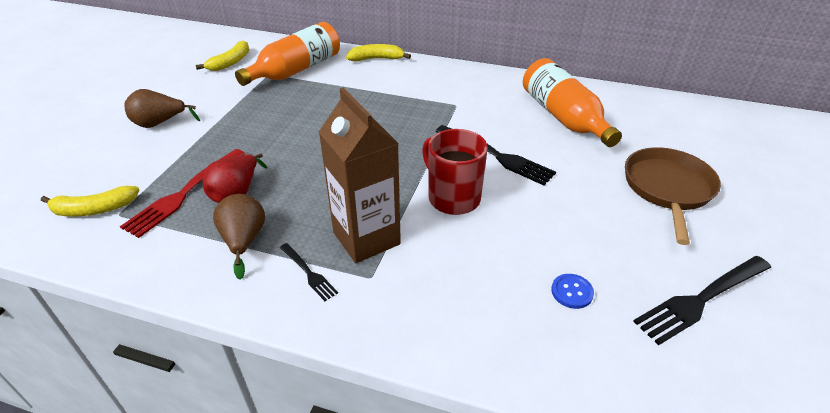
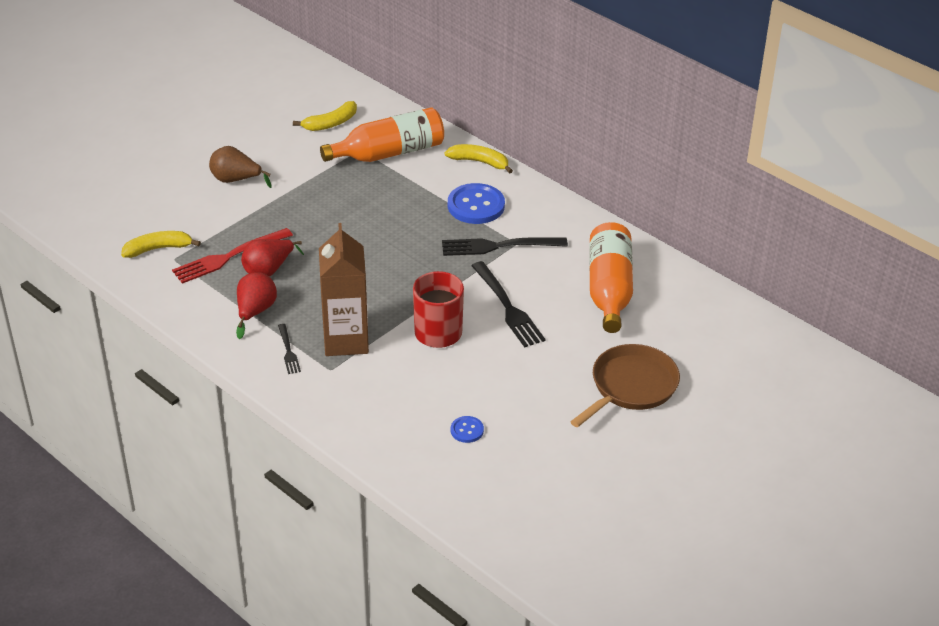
camera: 25 degrees right, 0 degrees up
yellow banana [41,186,139,217] -> yellow banana turned 150 degrees clockwise [121,231,201,258]
brown pear [213,194,265,280] -> red pear [236,272,277,339]
black fork [633,256,771,345] -> black fork moved to [442,237,568,256]
none -> blue button [448,183,505,224]

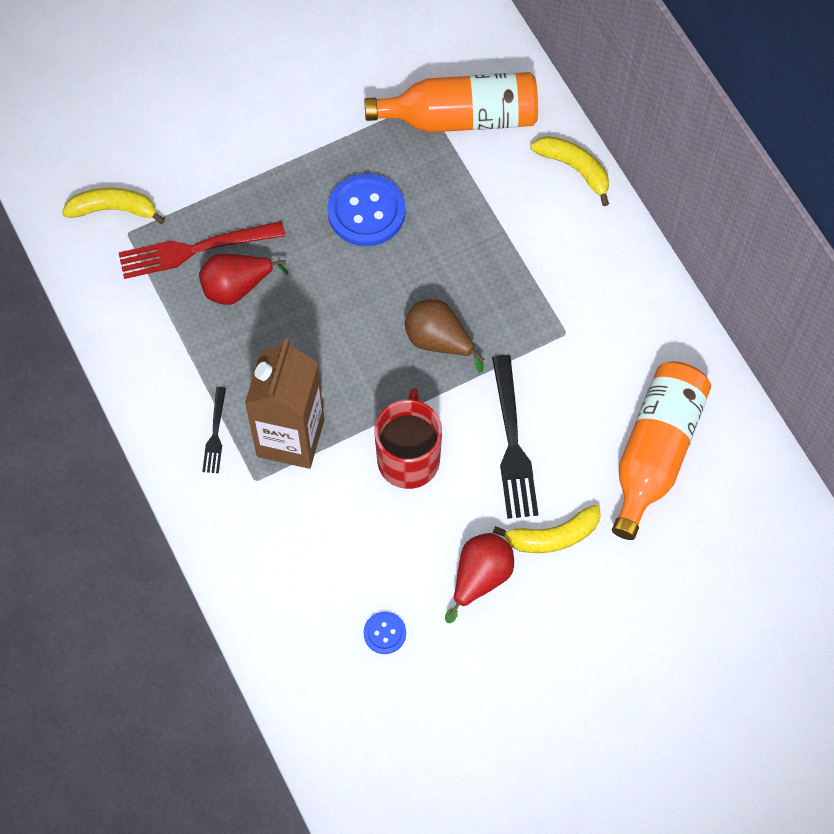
camera: 20 degrees right, 25 degrees up
brown pear [209,146,272,188] -> brown pear moved to [405,299,485,372]
red pear [236,272,277,339] -> red pear moved to [445,533,514,623]
yellow banana [293,101,357,131] -> yellow banana moved to [493,505,601,553]
black fork [442,237,568,256] -> none
blue button [448,183,505,224] -> blue button moved to [327,173,406,246]
brown pan [570,344,680,427] -> none

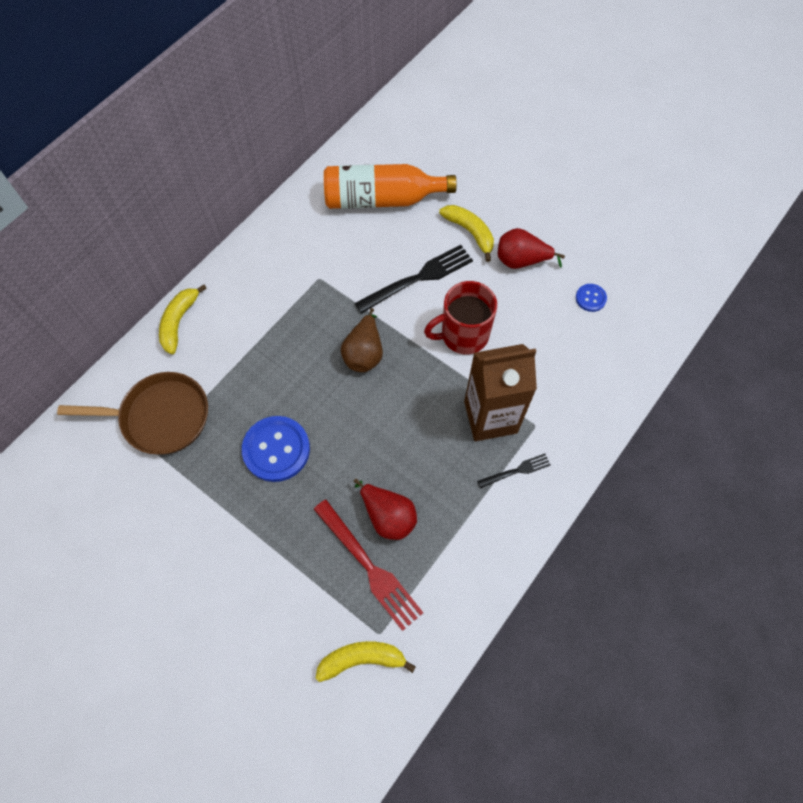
camera: 115 degrees left, 0 degrees up
yellow banana [62,187,165,224] -> yellow banana turned 105 degrees clockwise [316,641,416,682]
orange bottle [364,72,538,133] -> brown pan [57,372,208,455]

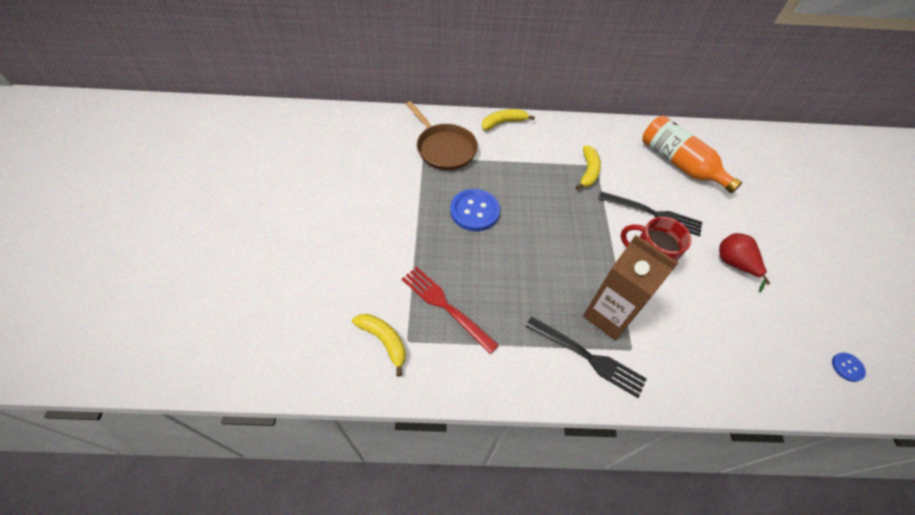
camera: 50 degrees right, 10 degrees down
red fork [314,500,423,631] -> red fork turned 120 degrees clockwise [402,267,499,354]
brown pear [341,308,383,372] -> none
red pear [354,478,417,540] -> none
yellow banana [439,205,494,262] -> yellow banana moved to [575,146,601,190]
black fork [477,453,550,489] -> black fork [525,317,647,398], size x1.89
blue button [576,284,607,312] -> blue button moved to [832,352,866,382]

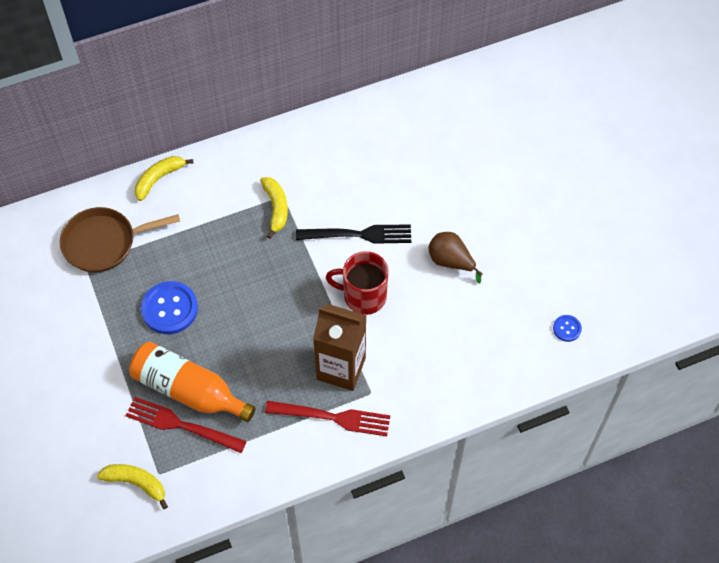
camera: 20 degrees left, 5 degrees up
brown pan [406,101,478,170] -> brown pan turned 135 degrees clockwise [60,207,180,273]
black fork [525,317,647,398] -> red fork [265,401,390,436]
orange bottle [642,116,742,193] -> orange bottle moved to [129,342,256,422]
red pear [719,233,770,292] -> brown pear [428,232,482,283]

